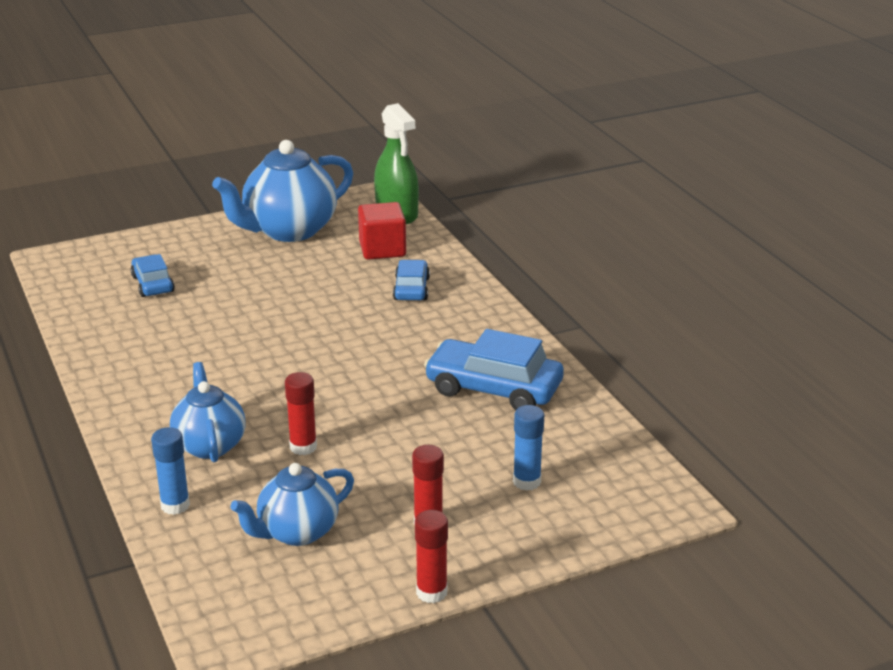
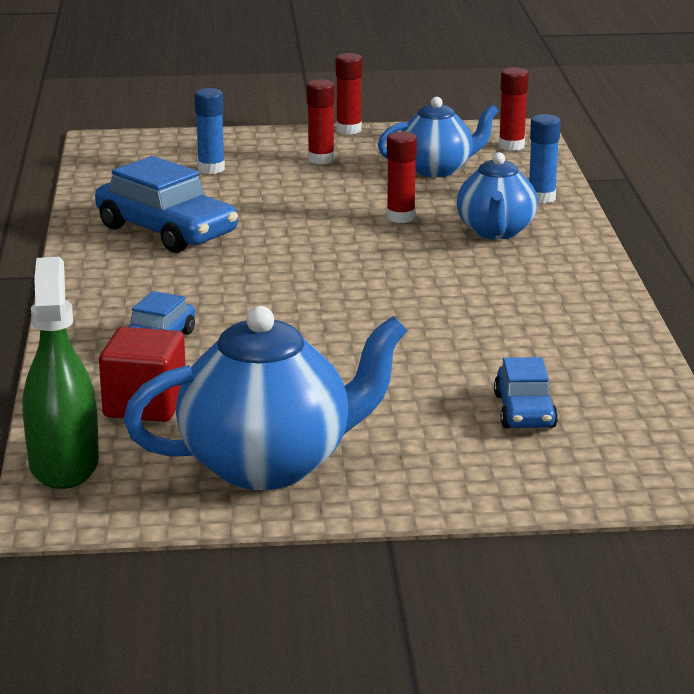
camera: 160 degrees left, 5 degrees down
none -> red glue stick [499,67,529,151]

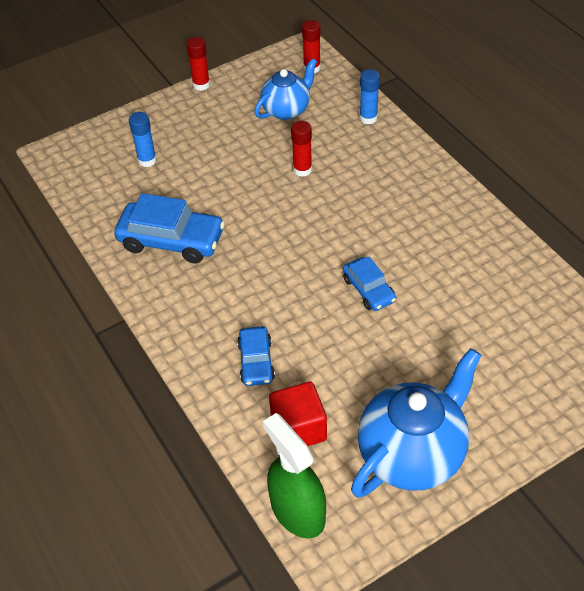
camera: 25 degrees left, 25 degrees up
red glue stick [307,79,335,164] -> none
blue teapot [457,152,538,240] -> none
blue car [494,357,558,428] -> blue car moved to [343,257,396,311]

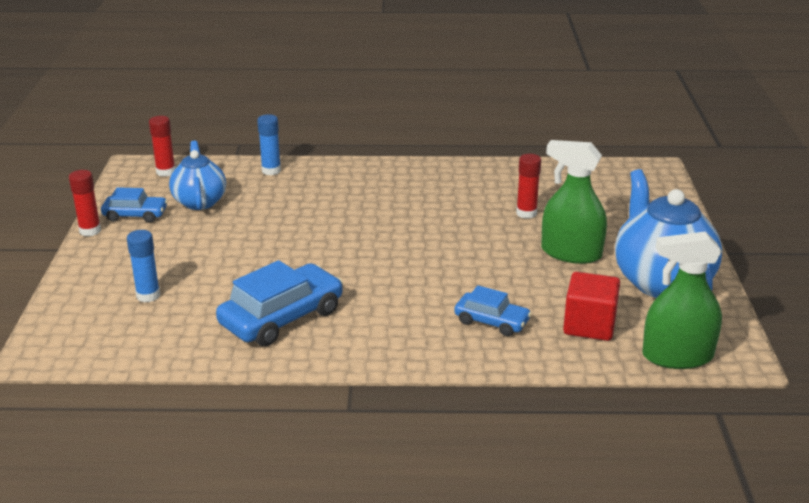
camera: 60 degrees left, 20 degrees down
red glue stick [291,121,312,177] -> red glue stick moved to [516,154,541,219]
blue car [343,257,396,311] -> blue car moved to [101,187,168,223]
none -> green spray bottle [541,140,607,264]

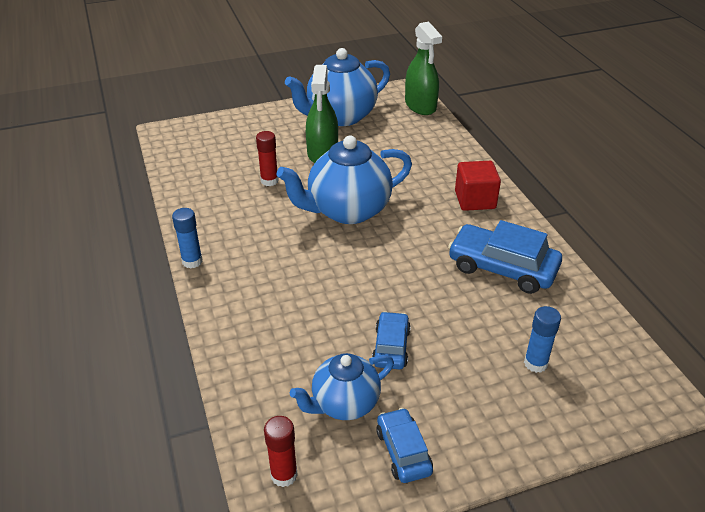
camera: 110 degrees left, 10 degrees up
red glue stick [69,170,101,236] -> none
blue glue stick [257,114,281,175] -> blue glue stick moved to [172,208,203,269]
blue car [454,285,532,336] -> blue car moved to [372,311,411,369]
red cube [563,272,620,341] -> red cube moved to [455,161,501,211]
none -> blue teapot [277,135,412,224]

